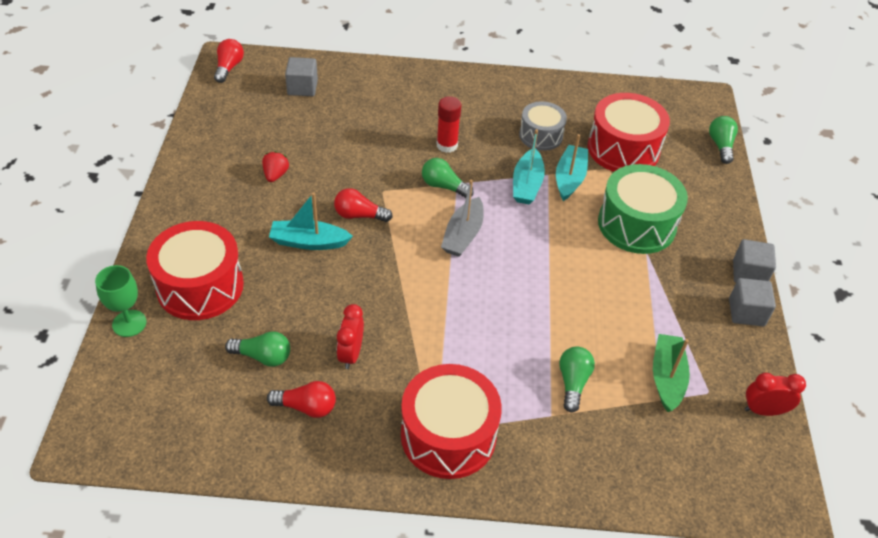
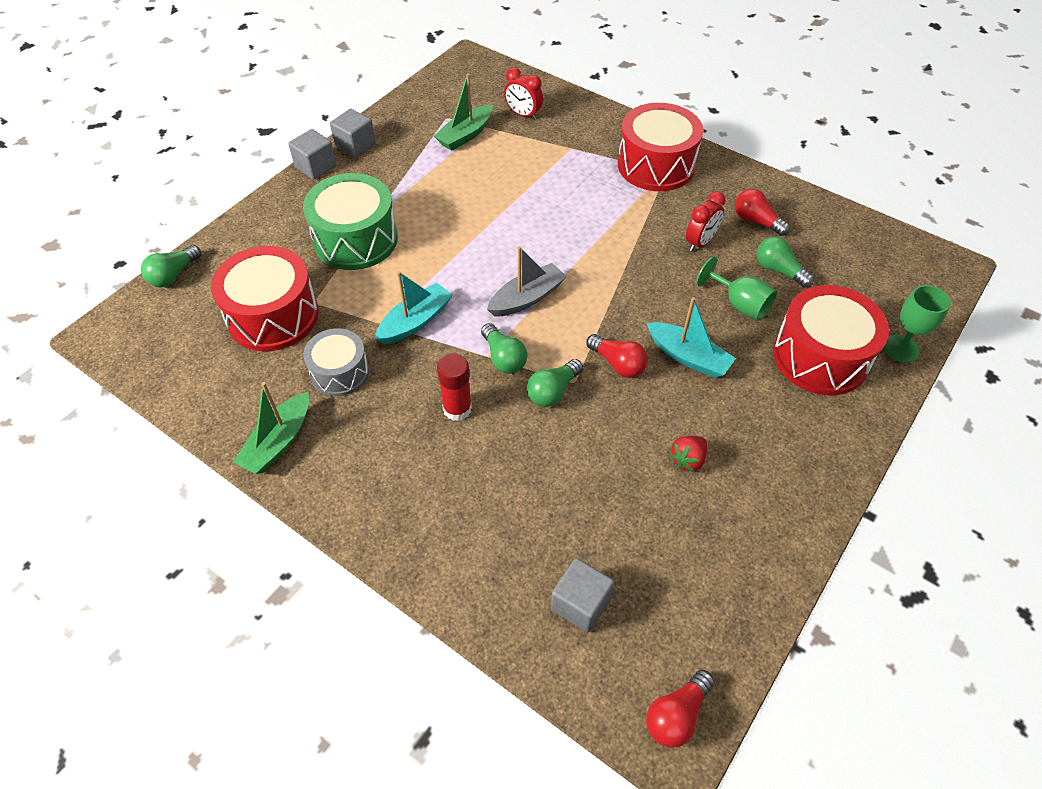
camera: 145 degrees left, 5 degrees up
turquoise boat [556,134,588,201] -> none
green light bulb [559,347,595,412] -> green light bulb moved to [527,359,583,407]
red clock [745,373,806,416] -> red clock moved to [504,67,543,120]
none -> green boat [233,382,309,474]
none -> green goblet [696,256,777,320]

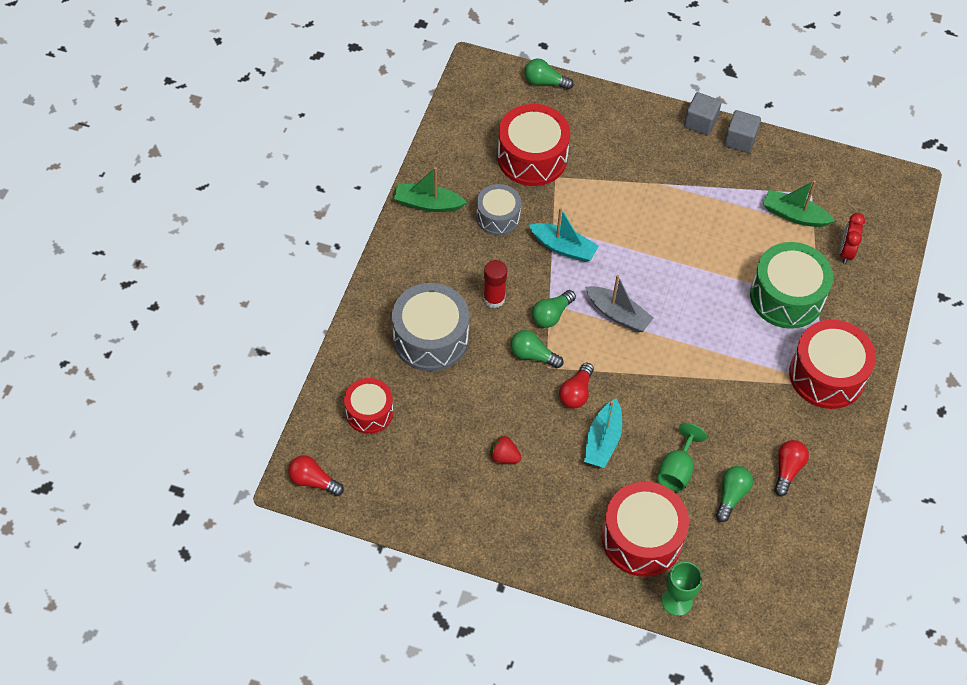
camera: 70 degrees right, 5 degrees up
green drum [303,173,398,270] -> green drum moved to [750,242,833,329]
grey cube [551,558,614,632] -> red drum [344,378,393,434]
red clock [686,191,726,252] -> none
none -> grey drum [392,283,469,371]

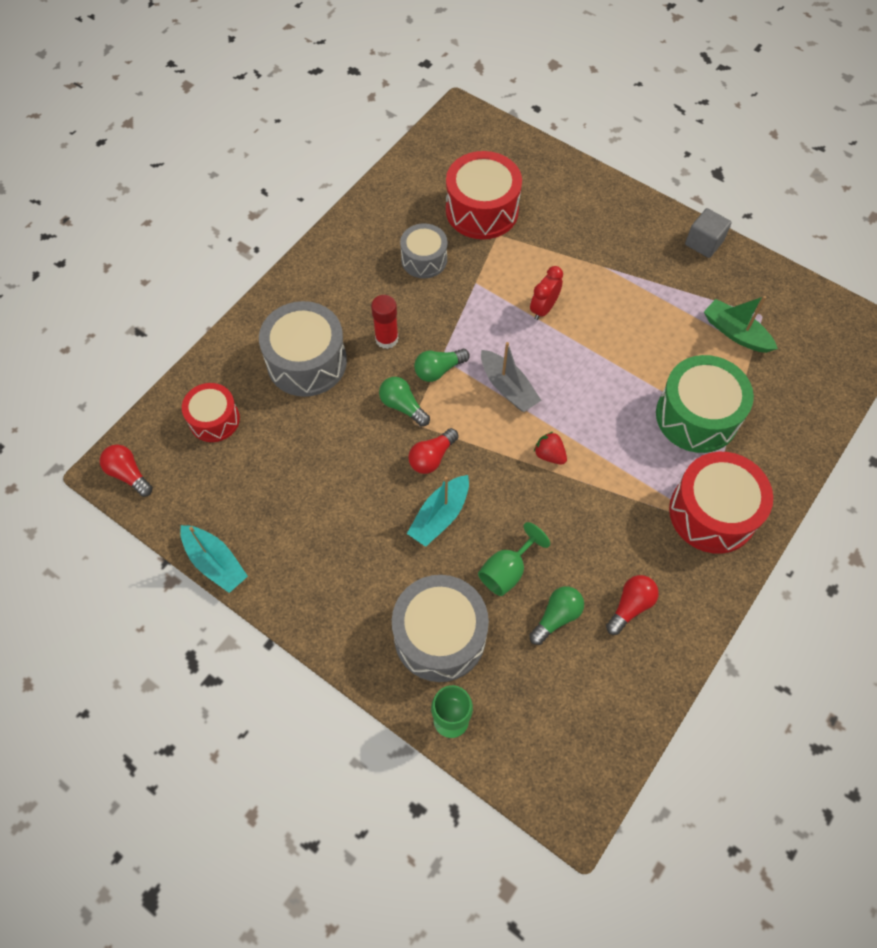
camera: 20 degrees right, 5 degrees up
green boat [394,167,467,212] -> none
red strawberry [490,435,522,463] -> red strawberry moved to [534,432,567,464]
green light bulb [525,59,574,90] -> none
turquoise boat [529,207,599,262] -> turquoise boat moved to [180,525,248,593]
red drum [602,482,689,577] -> grey drum [392,575,489,682]
grey cube [684,92,722,136] -> none
red clock [840,213,865,264] -> red clock moved to [530,266,563,320]

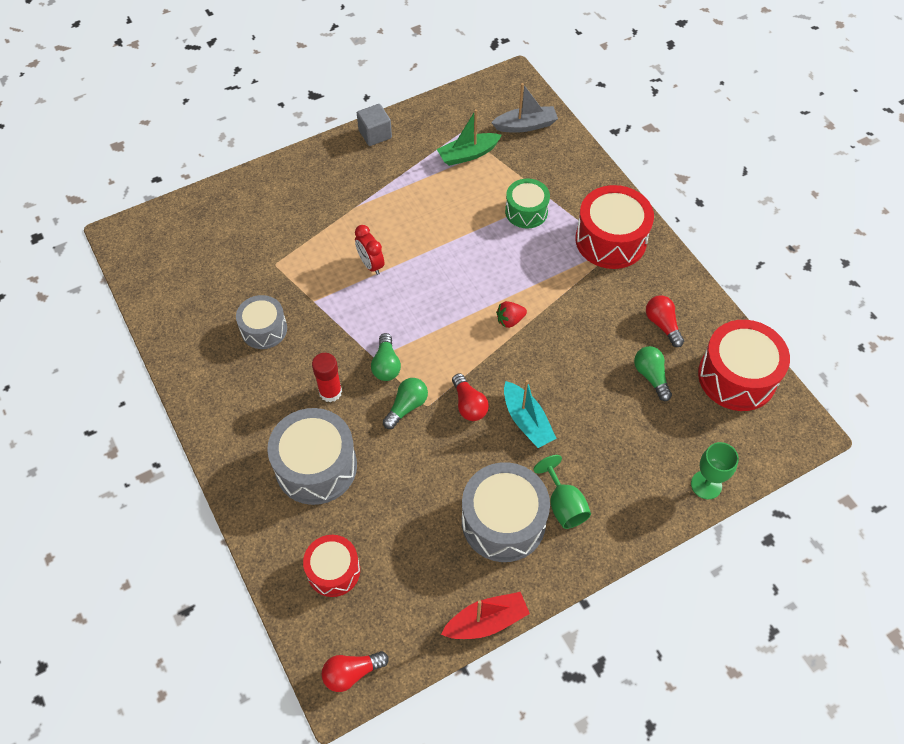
camera: 65 degrees left, 5 degrees down
turquoise boat [180,525,248,593] -> red boat [441,592,530,639]
green light bulb [379,377,430,427] -> green light bulb turned 150 degrees clockwise [383,378,428,429]
grey drum [392,575,489,682] -> grey drum moved to [462,462,550,562]
red drum [446,151,522,239] -> red drum moved to [698,320,790,411]
green goblet [478,522,550,596] -> green goblet moved to [533,455,591,529]
grey boat [481,342,541,412] -> grey boat moved to [491,83,558,133]
green drum [656,355,754,453] -> green drum [505,178,550,229], size x0.61

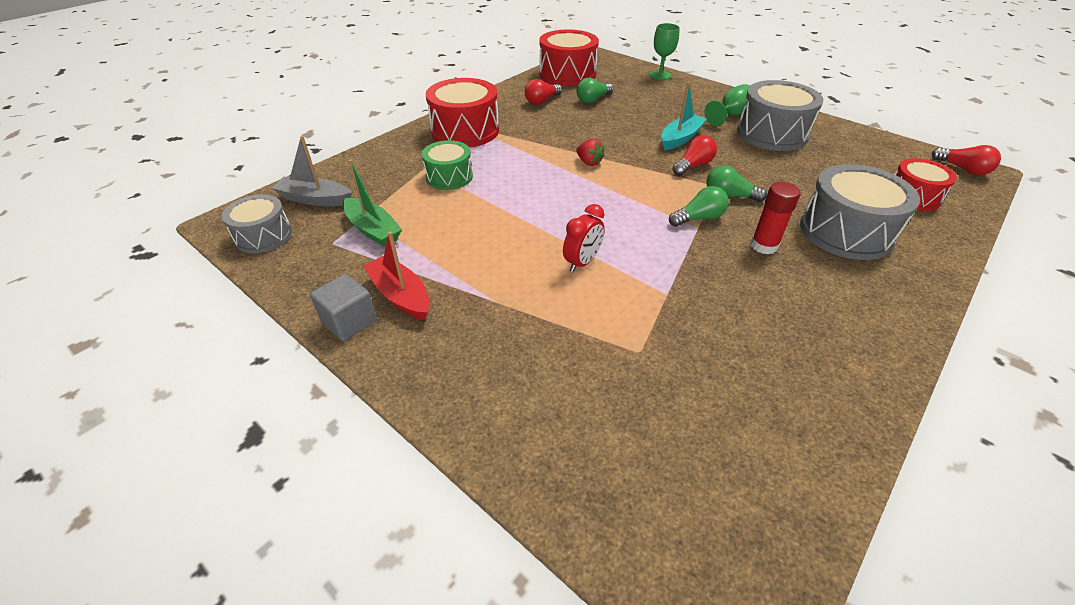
camera: 110 degrees left, 15 degrees down
grey drum [236,295,287,349] -> grey drum moved to [222,194,292,253]
red boat [441,592,530,639] -> red boat moved to [363,231,430,320]
grey boat [491,83,558,133] -> grey boat turned 45 degrees counterclockwise [272,136,352,206]

